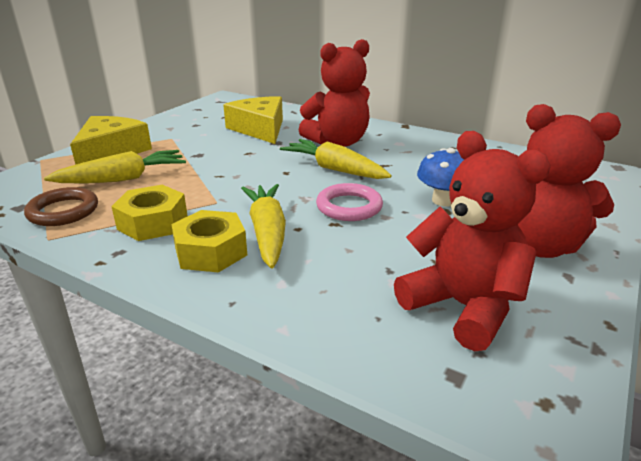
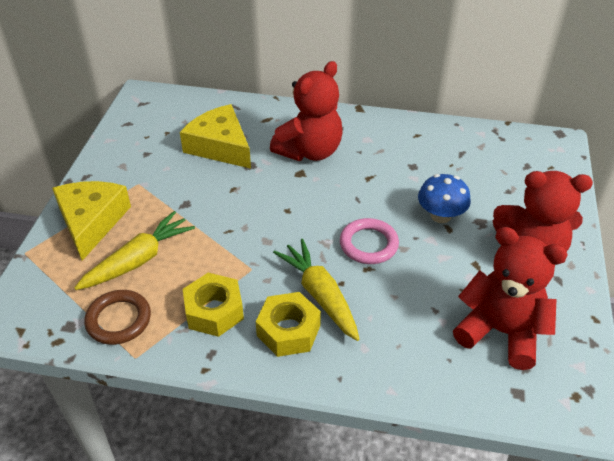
camera: 20 degrees left, 15 degrees up
yellow carrot [280,139,392,179] -> none

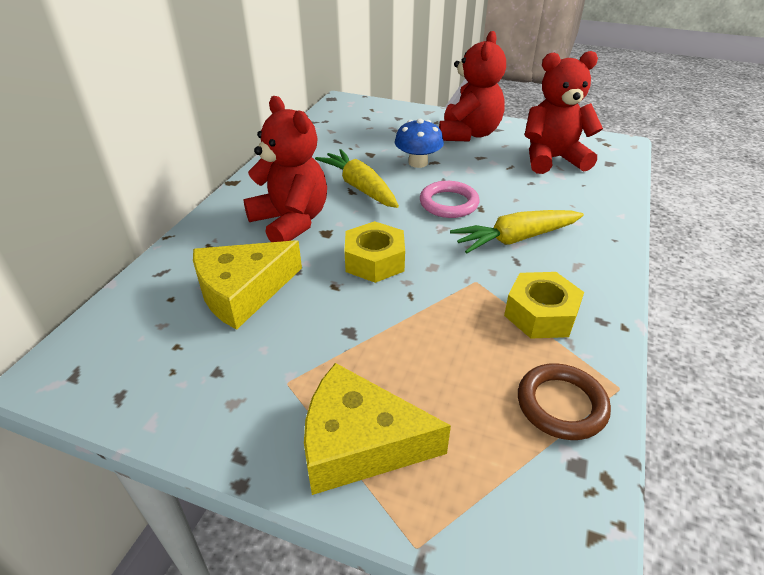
camera: 80 degrees left, 5 degrees down
yellow carrot [74,211,195,290] -> yellow carrot moved to [315,149,399,208]
yellow nut [256,292,321,357] -> yellow nut moved to [344,221,405,283]
red teddy bear [453,227,568,370] -> red teddy bear turned 45 degrees clockwise [525,51,603,174]

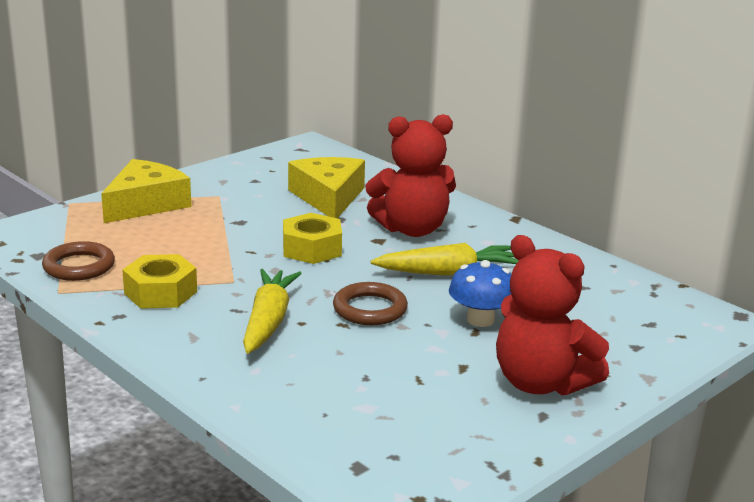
camera: 115 degrees right, 15 degrees down
pink ring [420,181,480,218] -> brown ring [333,282,408,325]
red teddy bear [525,51,603,174] -> none

